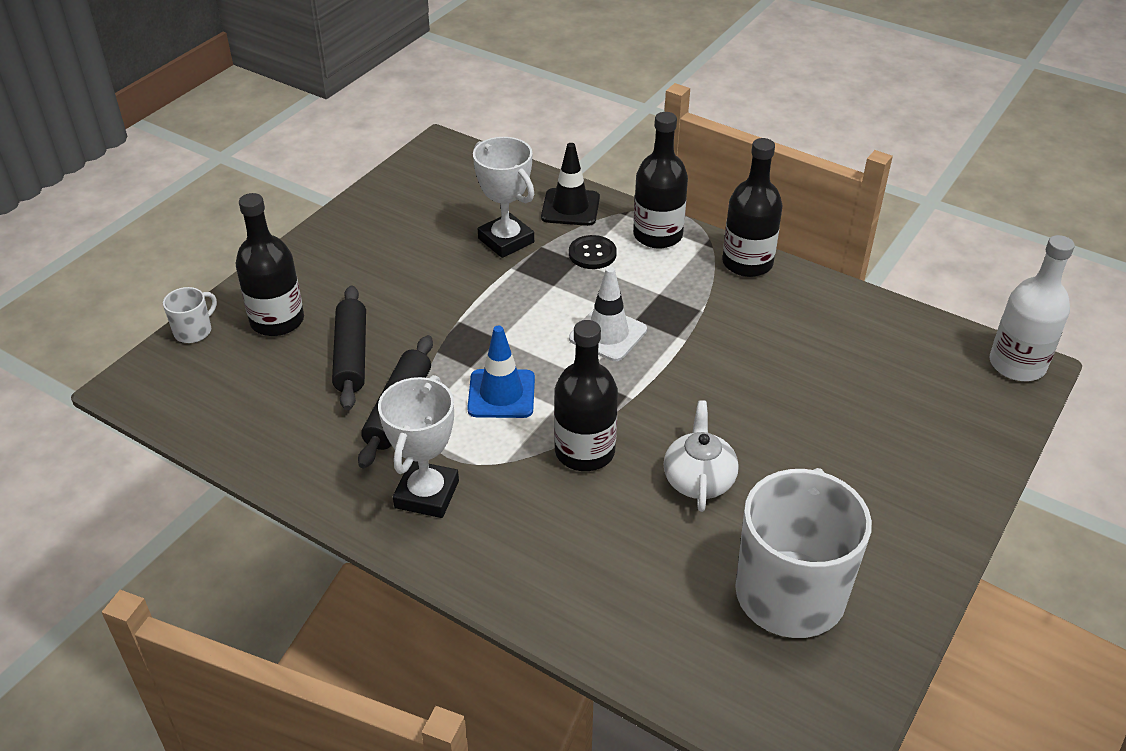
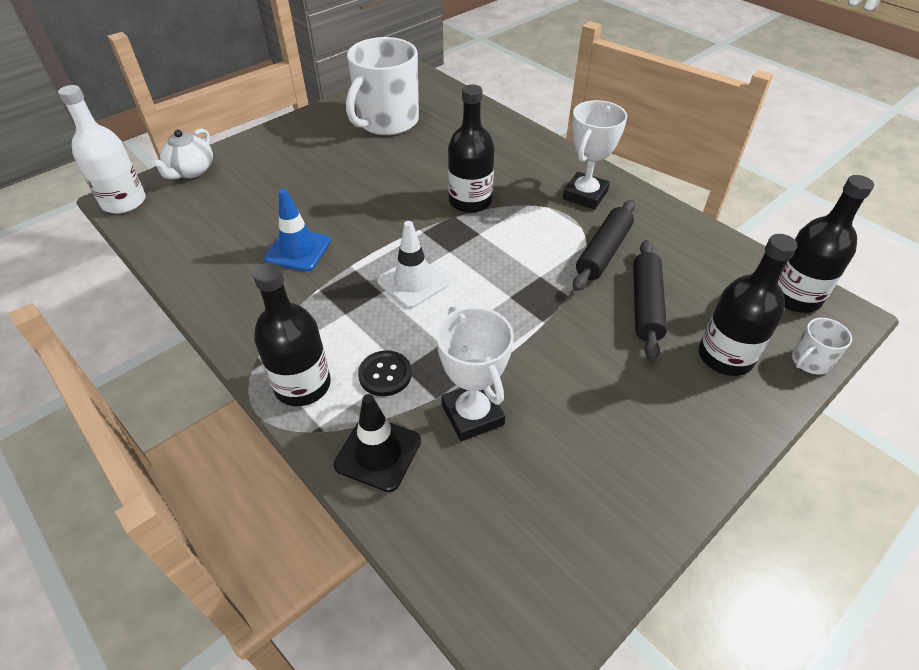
camera: 165 degrees left, 5 degrees up
blue traffic cone [467,326,535,418] -> blue traffic cone moved to [264,189,331,272]
white teapot [664,400,739,512] -> white teapot moved to [151,129,213,179]
black bottle [722,138,782,277] -> black bottle moved to [778,175,874,313]

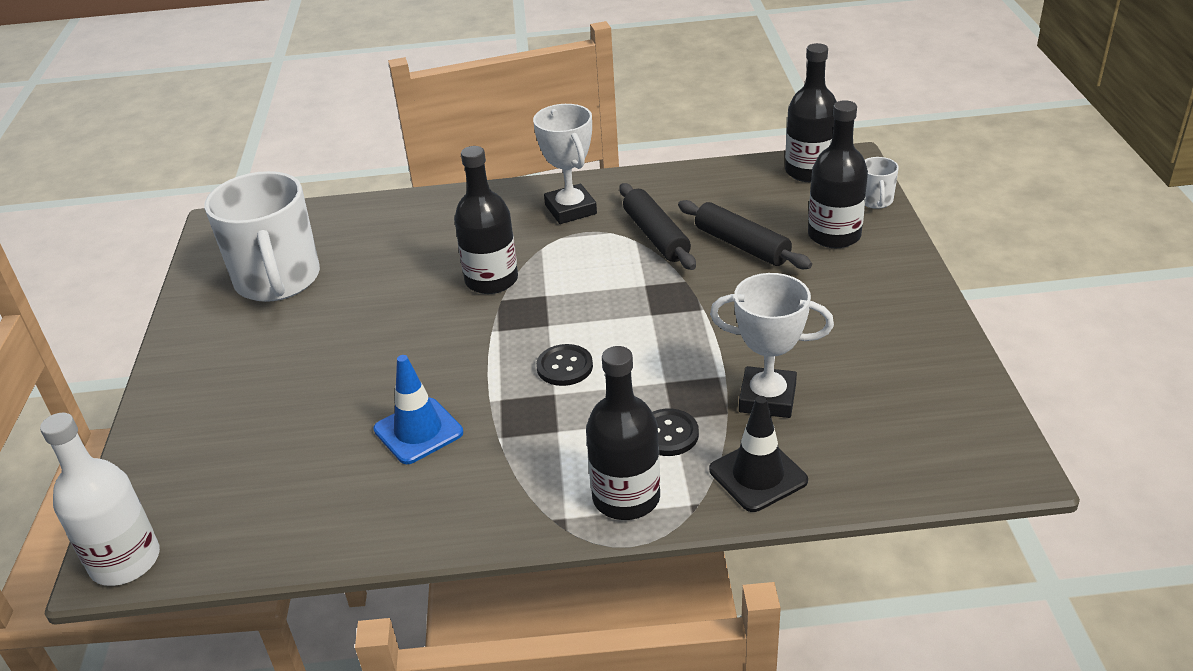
camera: 50 degrees left, 10 degrees down
white teapot [151,129,213,179] -> none
white traffic cone [377,221,449,309] -> black button [536,344,593,386]

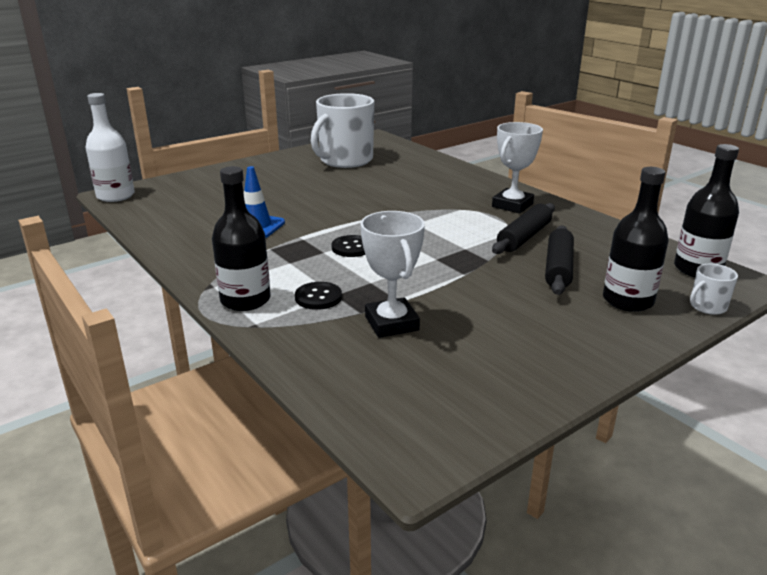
camera: 55 degrees right, 10 degrees down
black bottle [454,146,518,294] -> none
black traffic cone [709,396,808,512] -> none

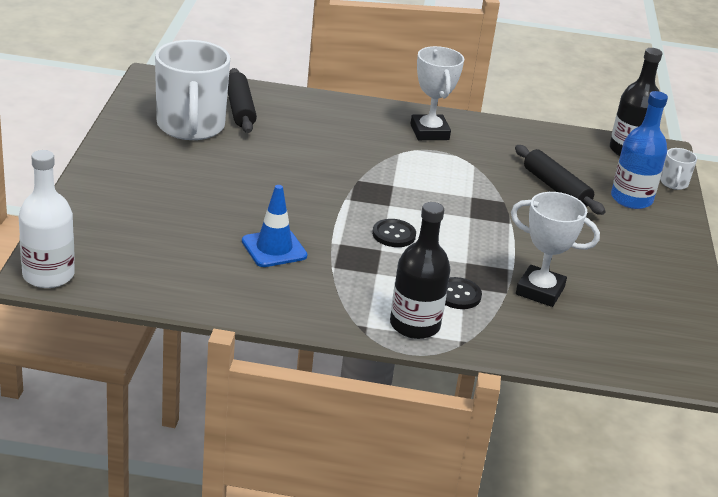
camera: 50 degrees left, 5 degrees up
black rolling pin [492,203,555,254] -> black rolling pin moved to [228,68,257,133]
black bottle [603,167,668,312] -> blue bottle [611,91,668,209]

